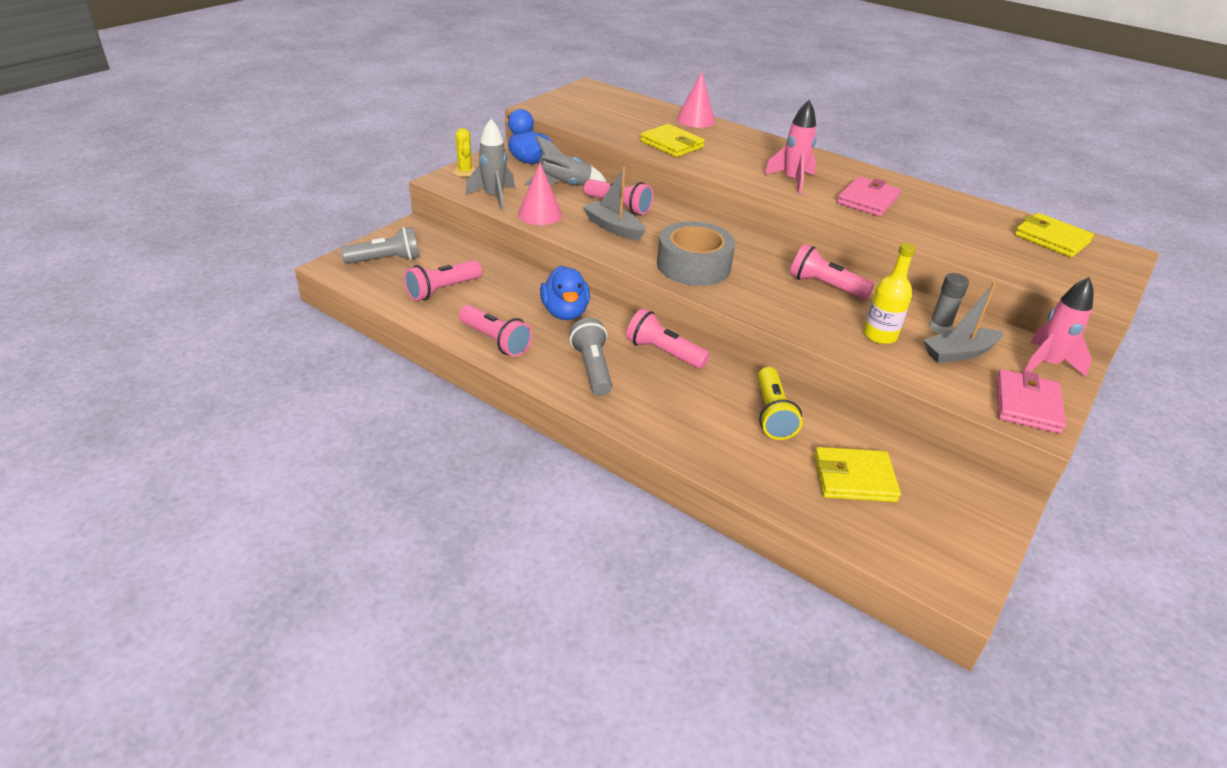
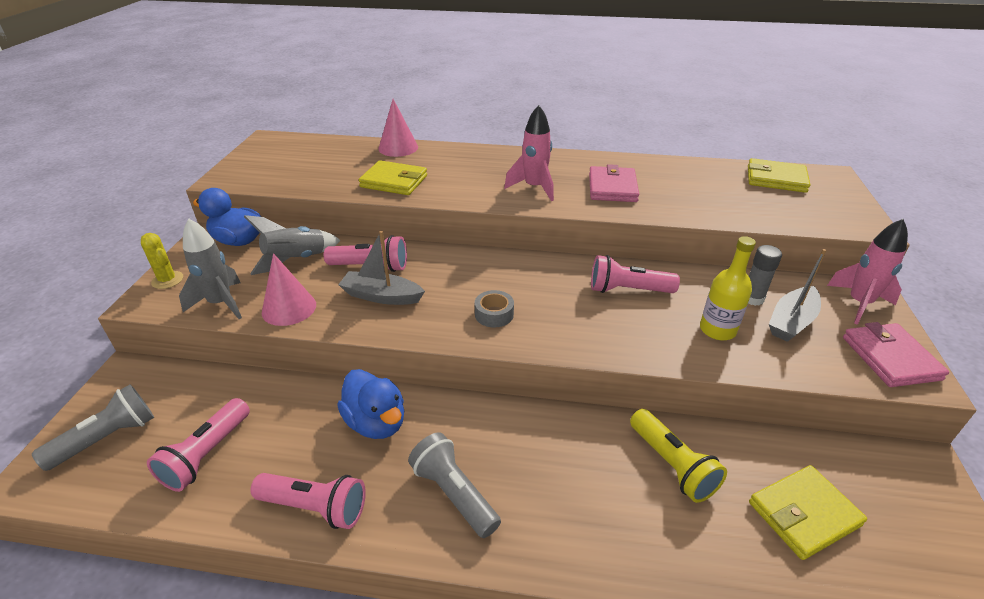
camera: 25 degrees left, 0 degrees up
pink flashlight [626,309,710,369] -> none
grey tape [657,221,735,286] -> grey tape [475,290,514,328], size x0.47

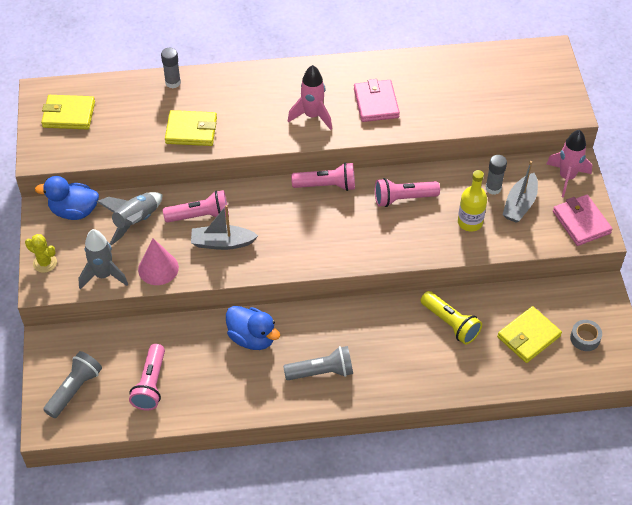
camera: 15 degrees left, 15 degrees up
pink flashlight [251,473,366,529] -> pink flashlight moved to [291,162,355,191]
pink cone [378,99,418,157] -> grey glue stick [161,48,181,89]
grey flashlight [408,432,501,538] -> grey flashlight turned 135 degrees clockwise [283,346,353,380]
grey tape [475,290,514,328] -> grey tape moved to [570,320,602,351]
yellow wallet [748,158,810,193] -> yellow wallet moved to [41,95,95,130]

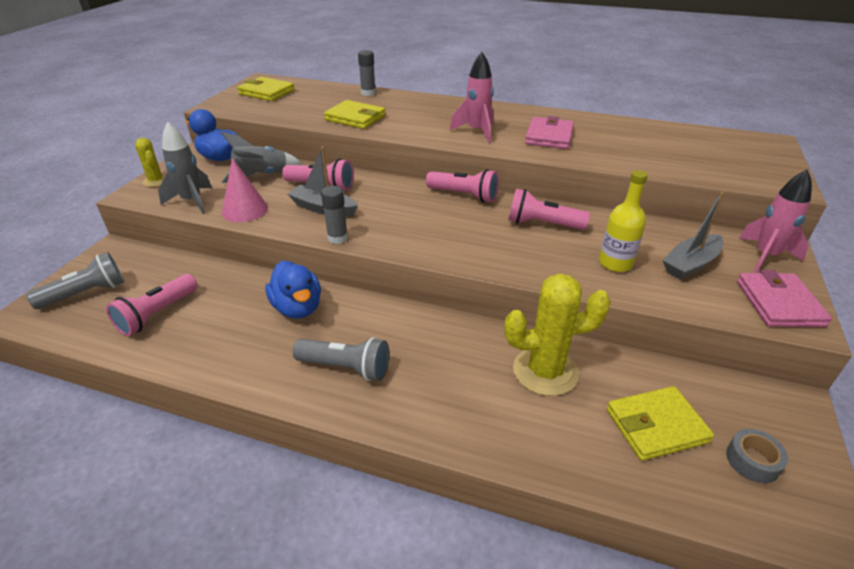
camera: 25 degrees right, 15 degrees down
yellow flashlight [421,291,482,344] -> yellow cactus [504,273,611,396]
grey glue stick [486,155,507,195] -> grey glue stick moved to [321,186,348,244]

